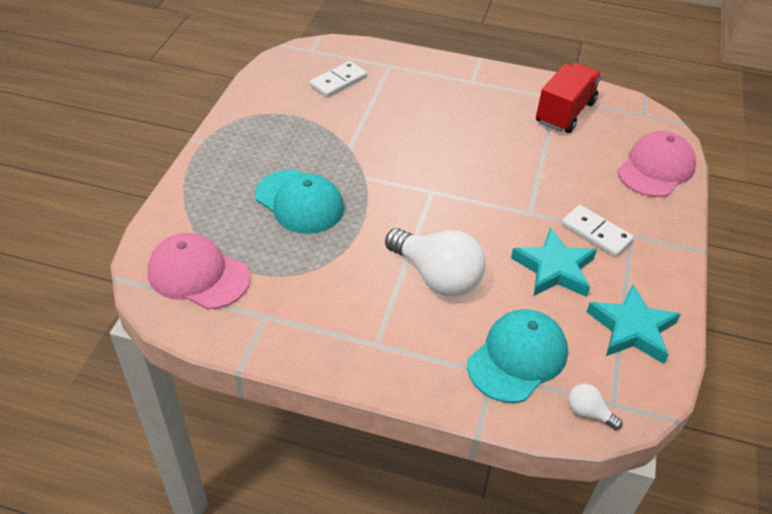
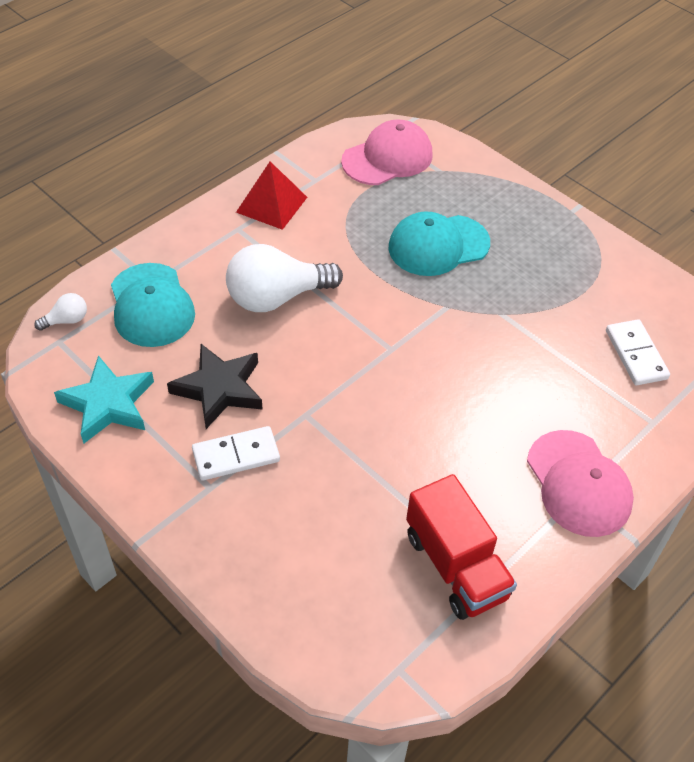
camera: 120 degrees right, 5 degrees up
turquoise star [511,227,597,297] -> black star [167,344,263,429]
pink cap [617,131,696,197] -> pink cap moved to [527,430,634,537]
none -> red pyramid [236,161,307,230]

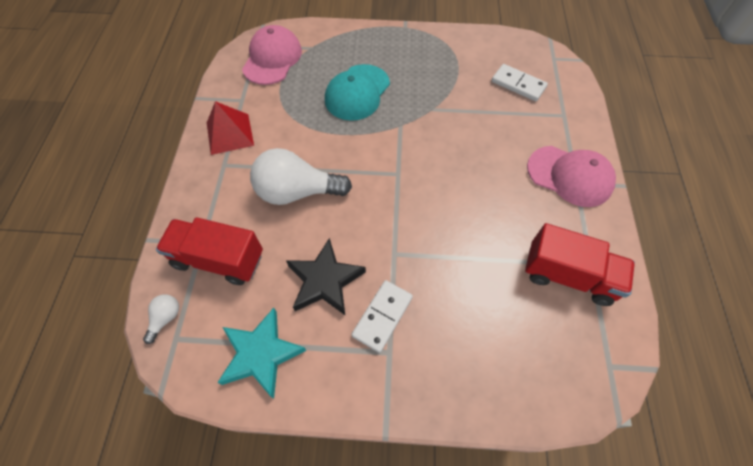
camera: 40 degrees left, 10 degrees up
turquoise cap [111,263,195,347] -> red truck [156,217,263,285]
white light bulb [226,244,343,312] -> white light bulb turned 60 degrees clockwise [250,148,352,205]

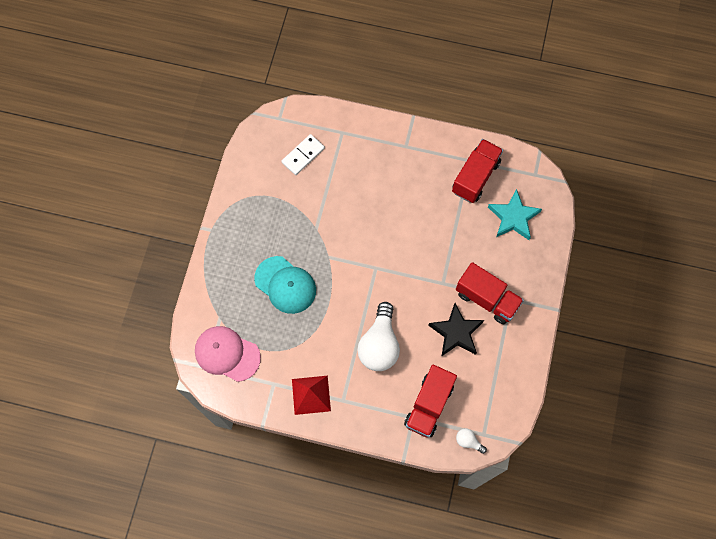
camera: 80 degrees left, 10 degrees up
turquoise star [217,308,306,398] -> turquoise star moved to [488,189,542,240]
white domino [351,280,413,353] -> red truck [456,262,524,324]
pink cap [527,146,616,207] -> none

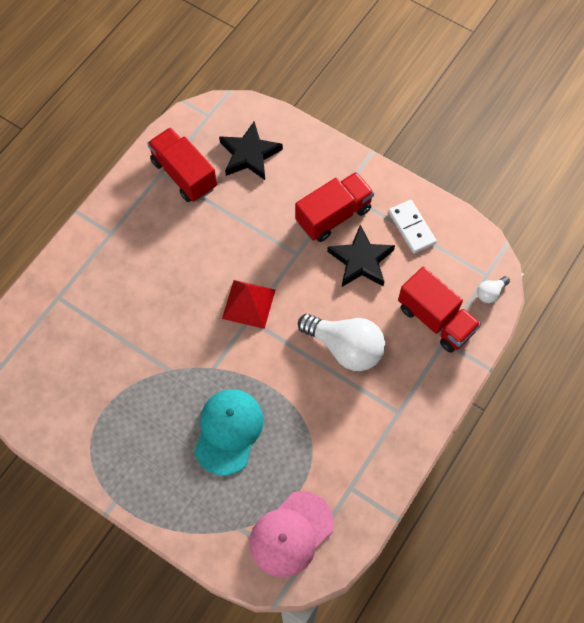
camera: 70 degrees left, 5 degrees down
turquoise cap [254,256,316,314] -> turquoise cap turned 45 degrees counterclockwise [194,389,264,476]
white domino [281,134,325,175] -> white domino moved to [388,200,437,253]
red pyramid [292,376,331,415] -> red pyramid moved to [222,280,275,329]
turquoise star [488,189,542,240] -> black star [219,121,283,180]

